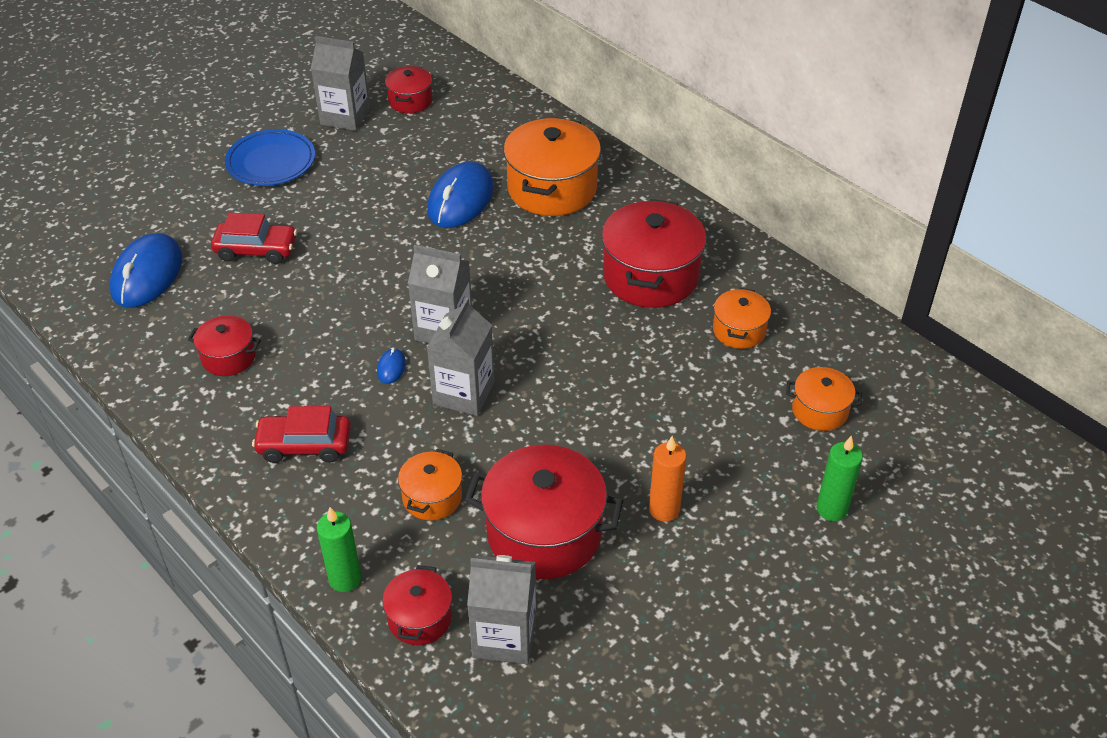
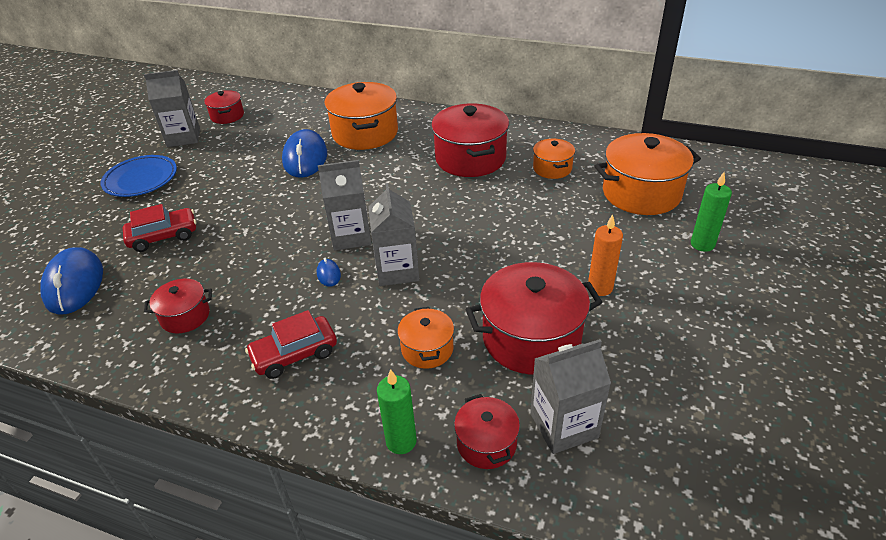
camera: 25 degrees left, 5 degrees down
orange pot [786,367,862,431] -> orange pot [594,133,701,215], size x1.88

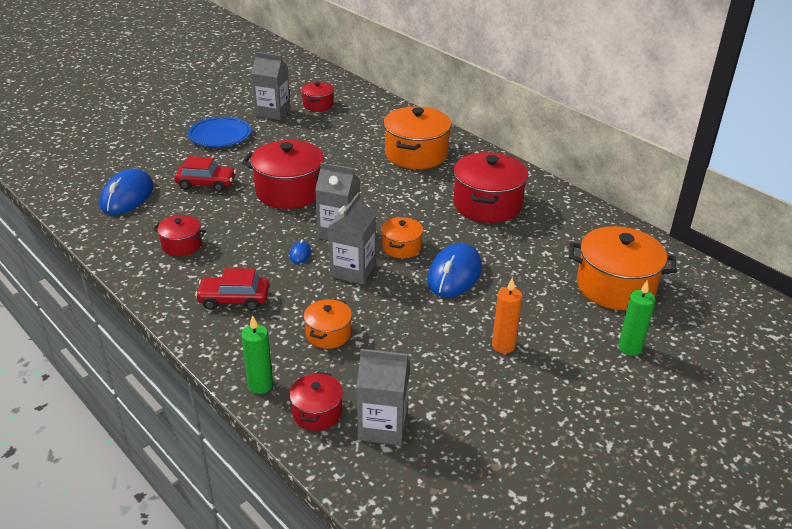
camera: 25 degrees right, 5 degrees down
blue mouse [282,129,327,178] -> blue mouse moved to [427,243,482,297]
red pot [466,262,602,375] -> red pot moved to [242,140,334,209]
orange pot [533,139,575,179] -> orange pot moved to [381,217,423,258]

